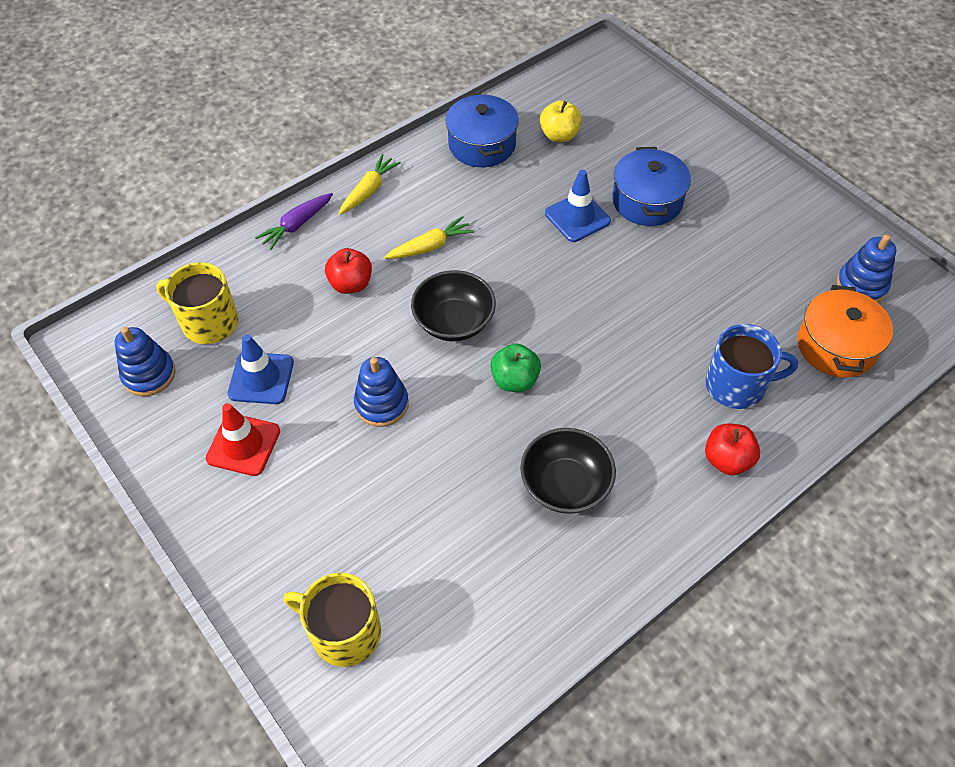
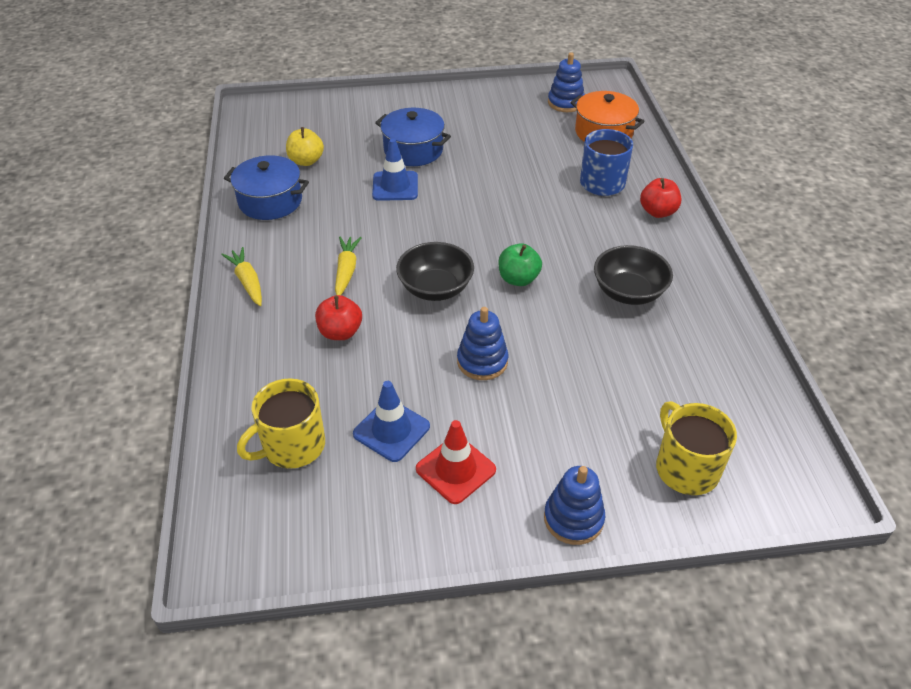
camera: 60 degrees left, 10 degrees down
blue stacking toy [115,327,176,396] -> blue stacking toy moved to [544,466,605,545]
purple carrot [255,193,333,250] -> none
yellow mug [284,573,381,667] -> yellow mug turned 105 degrees clockwise [656,401,737,495]

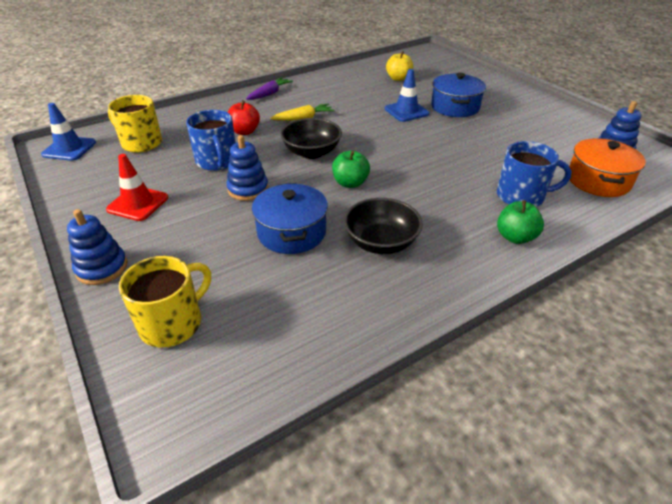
camera: 65 degrees right, 5 degrees down
yellow carrot [221,247,262,306] -> purple carrot [246,77,293,100]
blue pot [224,155,309,220] -> blue pot moved to [252,183,328,254]
blue traffic cone [353,381,430,462] -> blue traffic cone moved to [41,103,96,161]
red apple [640,178,681,218] -> green apple [497,200,544,244]
none -> blue mug [186,110,236,171]

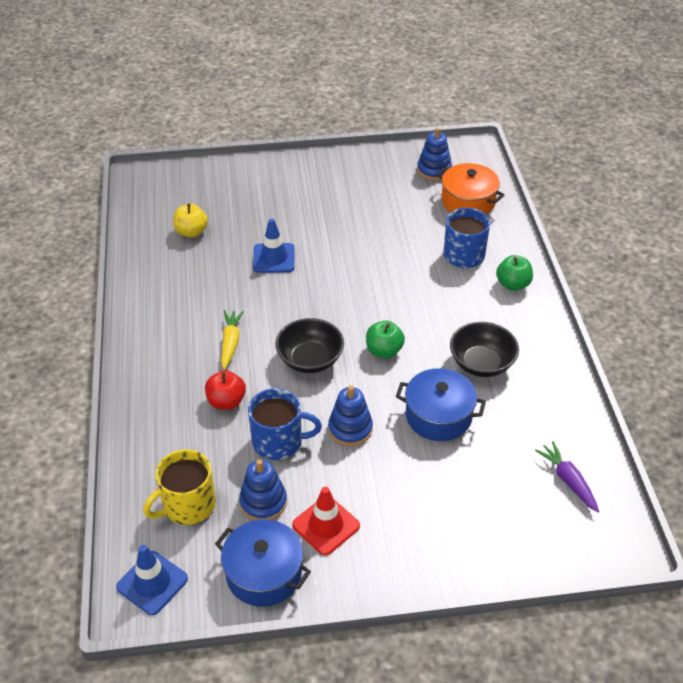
camera: 65 degrees left, 5 degrees up
blue stacking toy [67,209,127,285] -> blue stacking toy moved to [239,459,287,520]
yellow mug [119,256,211,348] -> none
purple carrot [246,77,293,100] -> purple carrot moved to [535,441,599,512]
blue pot [431,73,486,117] -> blue pot moved to [215,519,311,607]

